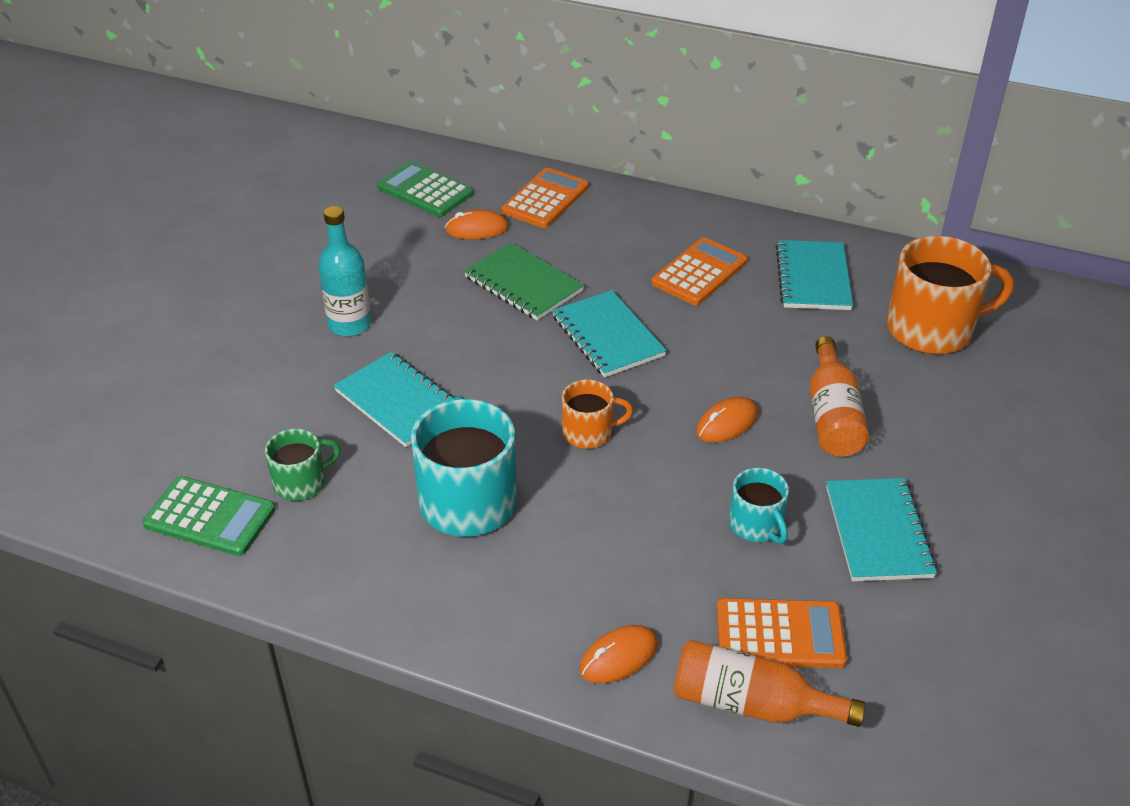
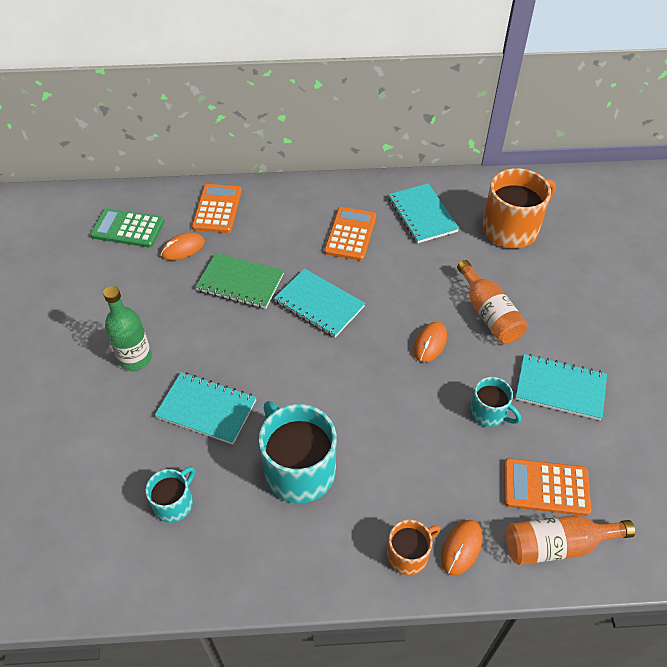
camera: 25 degrees left, 10 degrees up
green calculator [143,476,276,556] -> none
green mug [265,429,341,501] -> turquoise mug [146,466,195,523]
turquoise bottle [318,206,372,336] -> green bottle [103,286,152,371]
orange mug [562,380,633,448] -> orange mug moved to [387,520,441,575]
orange calculator [717,598,847,668] -> orange calculator turned 150 degrees counterclockwise [504,458,591,516]
turquoise notebook [826,478,937,581] -> turquoise notebook turned 45 degrees counterclockwise [515,354,607,420]

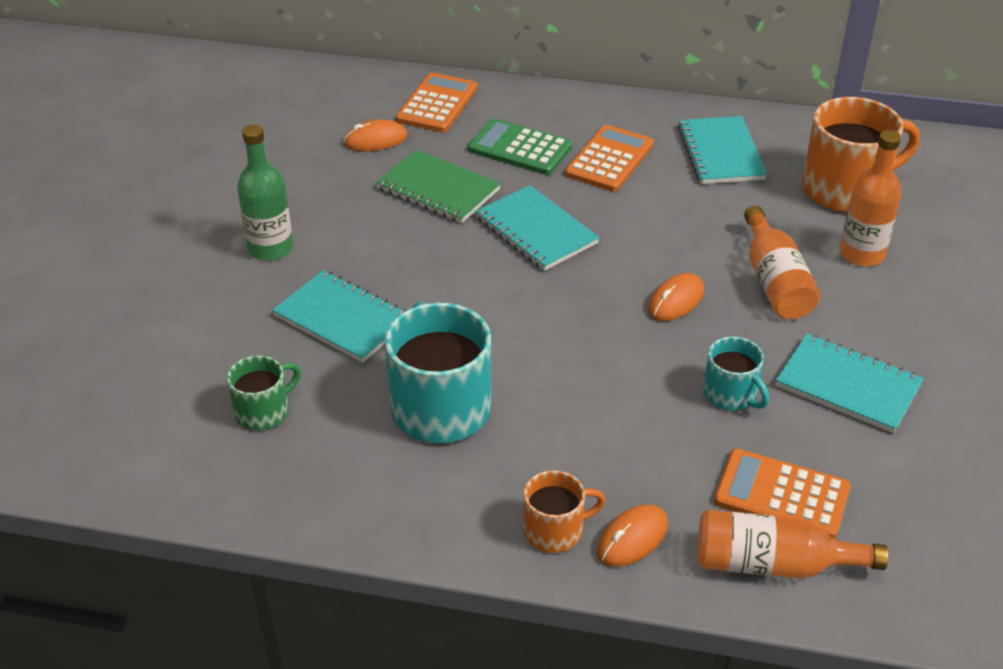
camera: 15 degrees right, 10 degrees down
green calculator [90,208,164,247] -> green calculator moved to [468,118,572,175]
turquoise mug [146,466,195,523] -> green mug [227,355,301,430]
none -> orange bottle [839,130,901,266]

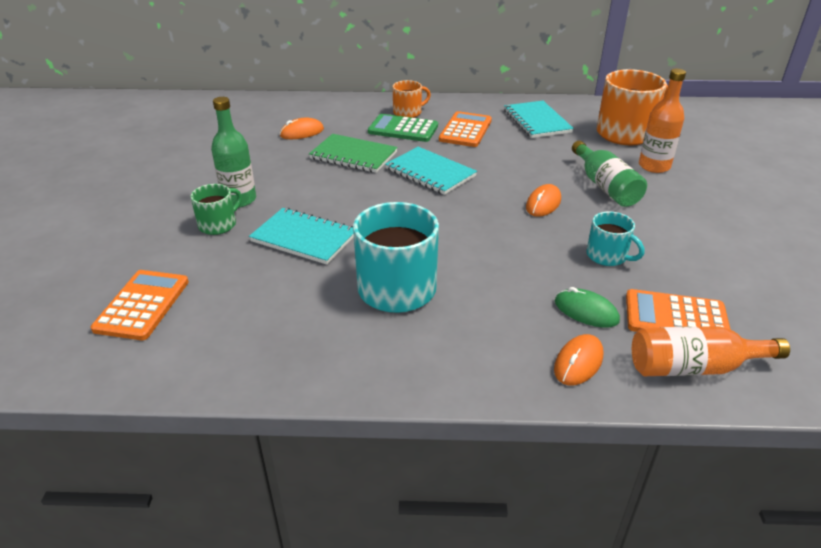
camera: 10 degrees left, 5 degrees down
green mug [227,355,301,430] -> green mug moved to [191,184,242,235]
orange calculator [396,73,478,132] -> orange calculator moved to [91,270,189,340]
orange mug [524,470,606,553] -> orange mug moved to [393,80,431,118]
orange bottle [744,205,820,319] -> green bottle [572,141,647,207]
turquoise notebook [775,333,924,433] -> none
none -> green mouse [555,287,620,328]

